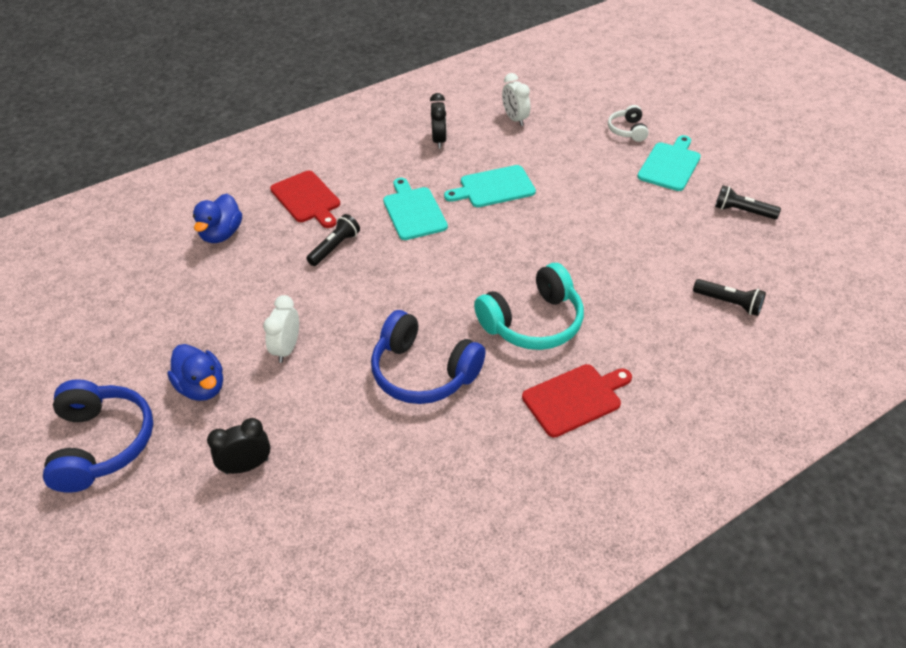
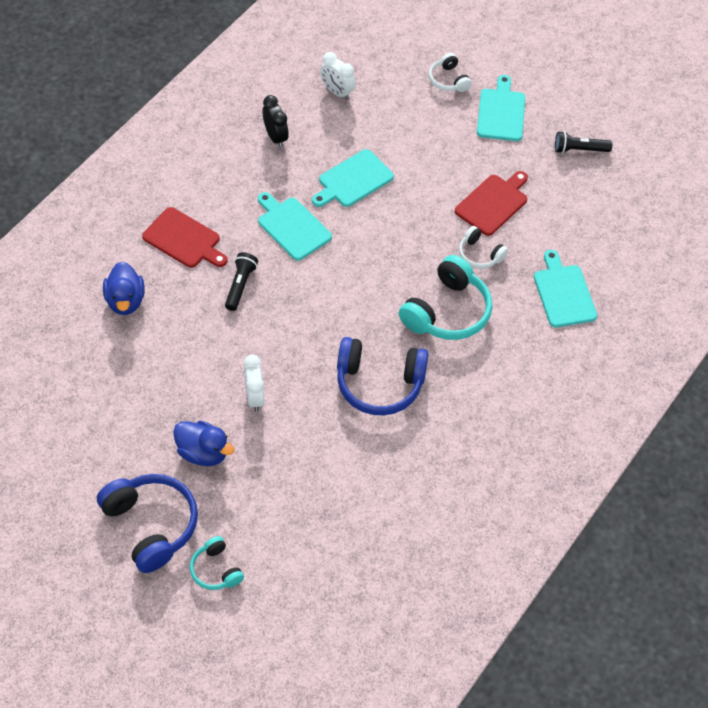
camera: 25 degrees left, 10 degrees up
black clock [207,418,270,474] -> none
red cutting board [522,364,632,437] -> red cutting board moved to [455,171,528,236]
black flashlight [693,279,766,316] -> none
none -> turquoise headphones [190,536,244,590]
none -> white headphones [459,226,508,269]
none -> turquoise cutting board [534,250,597,328]

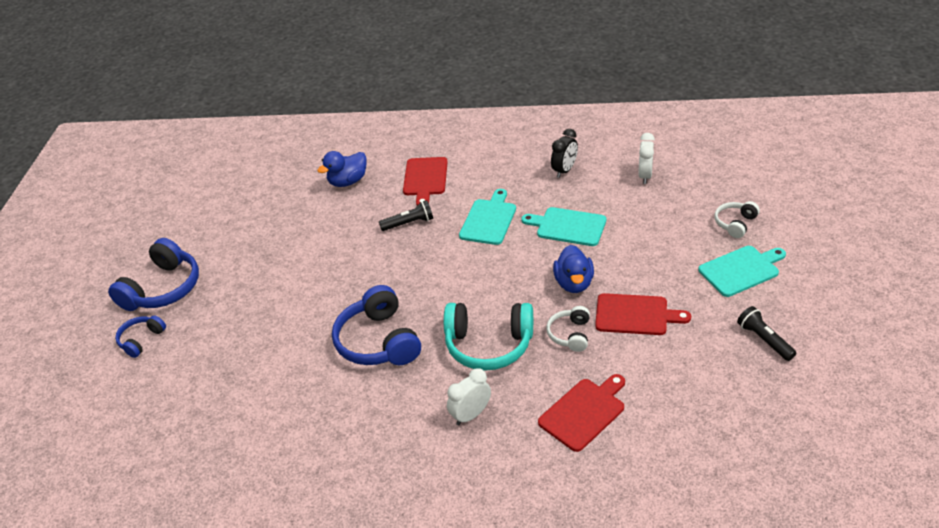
camera: 65 degrees right, 15 degrees down
blue duck [173,421,234,466] -> blue duck moved to [553,245,594,293]
turquoise headphones [190,536,244,590] -> blue headphones [115,315,166,358]
white clock [244,354,264,411] -> white clock moved to [447,368,491,425]
turquoise cutting board [534,250,597,328] -> red cutting board [538,374,625,452]

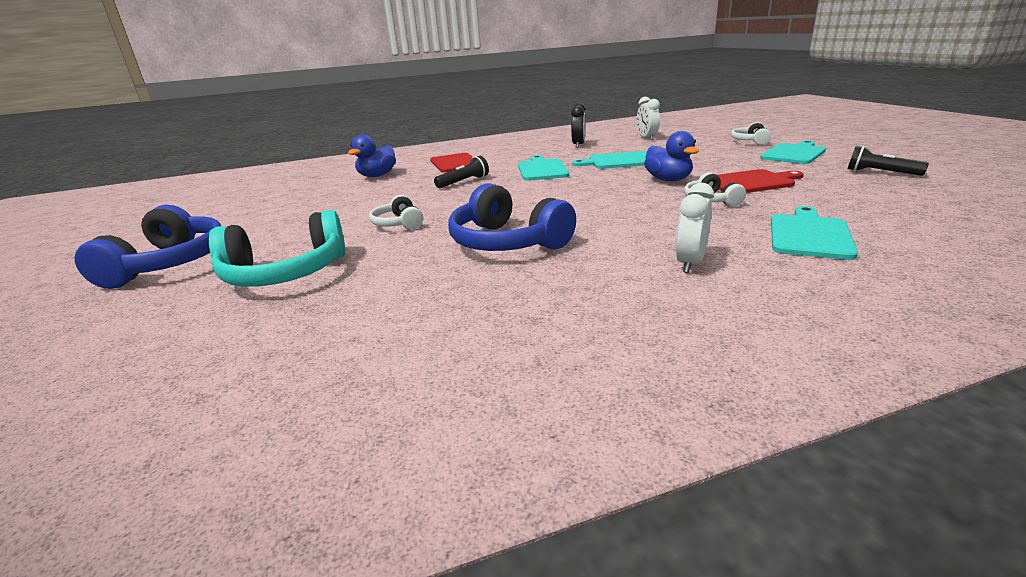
camera: 25 degrees left, 15 degrees down
blue headphones [115,315,166,358] -> none
turquoise headphones [444,303,533,371] -> turquoise headphones moved to [209,210,345,287]
red cutting board [538,374,625,452] -> turquoise cutting board [771,206,858,260]
none -> white headphones [369,195,423,230]

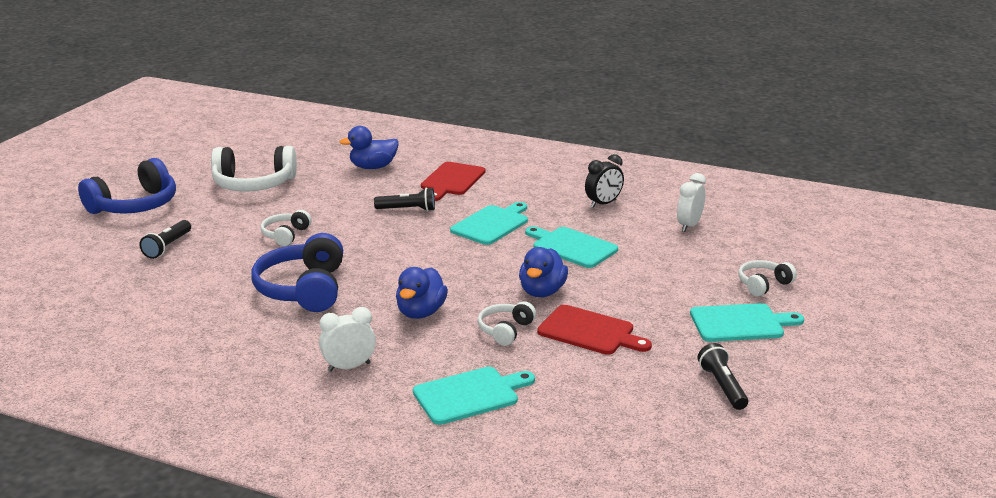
camera: 40 degrees right, 0 degrees up
turquoise headphones [209,210,345,287] -> black flashlight [139,220,191,259]
none -> white headphones [211,146,297,192]
none -> blue duck [396,267,448,319]

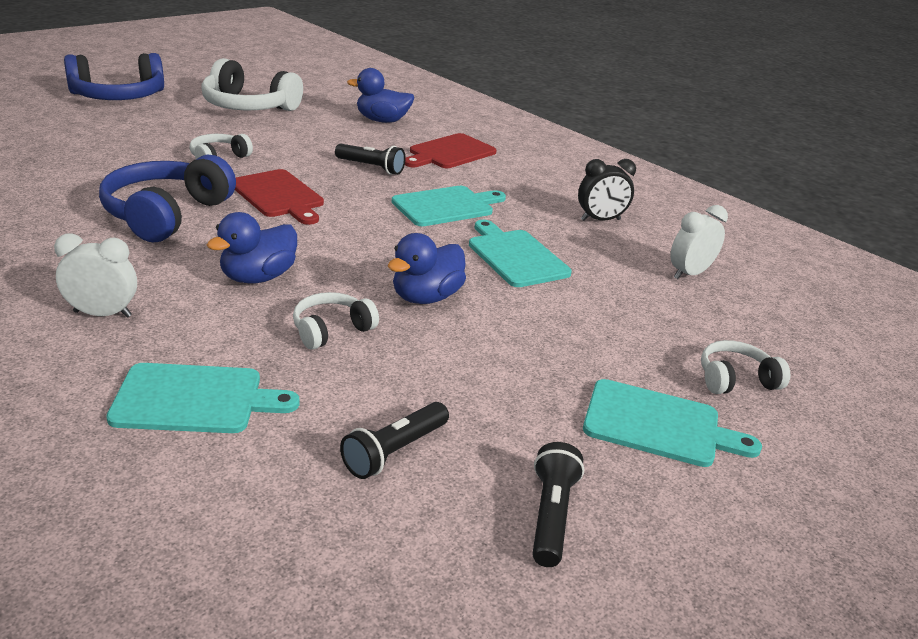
camera: 20 degrees right, 5 degrees up
black flashlight [139,220,191,259] -> black flashlight moved to [340,402,449,479]
red cutting board [537,305,652,355] -> red cutting board moved to [235,169,324,225]

